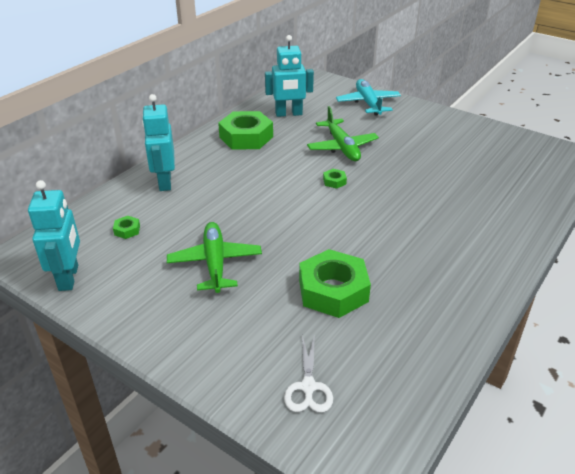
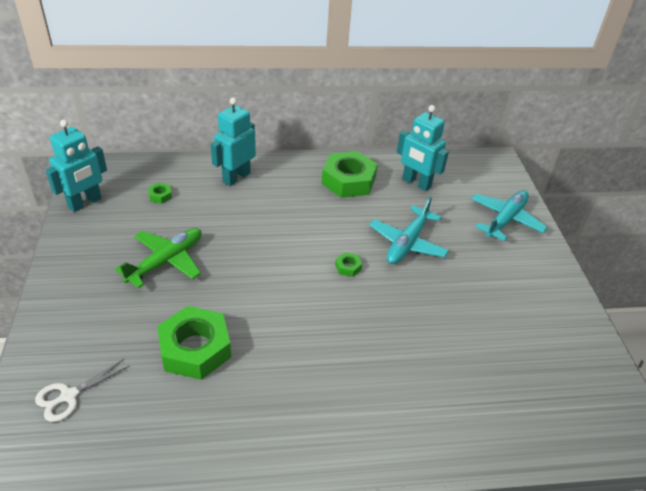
camera: 45 degrees right, 5 degrees up
green plane [307,106,379,161] -> turquoise plane [369,196,449,264]

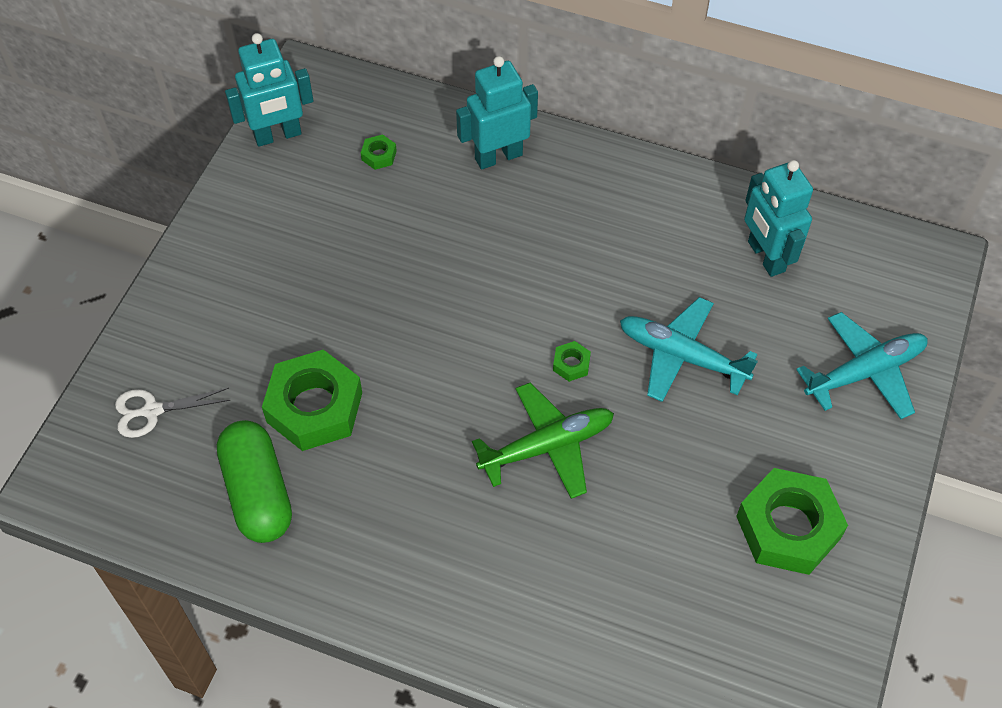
camera: 30 degrees right, 15 degrees up
green plane [115,228,202,288] -> green plane moved to [472,382,614,499]
green nut [322,151,378,198] -> green nut moved to [736,468,848,575]
turquoise plane [369,196,449,264] -> turquoise plane turned 60 degrees clockwise [620,297,758,402]
none -> green capsule [217,420,292,543]

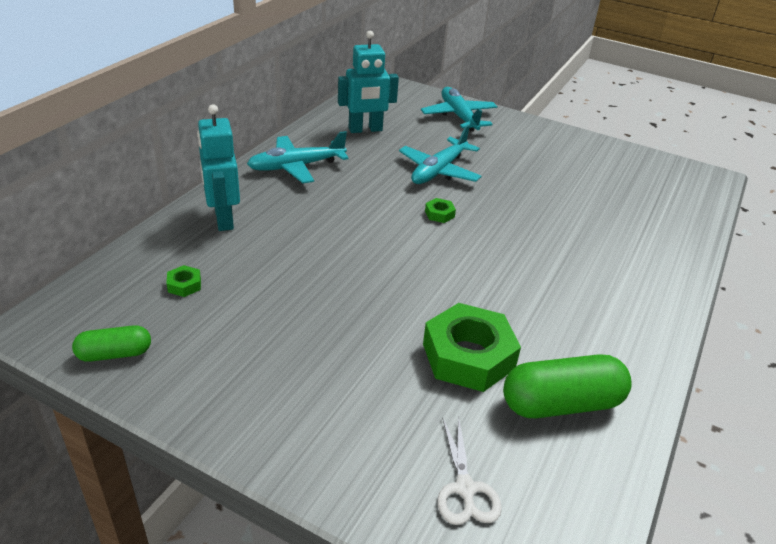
camera: 85 degrees left, 20 degrees down
turquoise robot [225,33,313,147] -> green capsule [72,325,151,362]
green plane [472,382,614,499] -> none
green nut [736,468,848,575] -> none
none -> turquoise plane [247,131,349,183]

